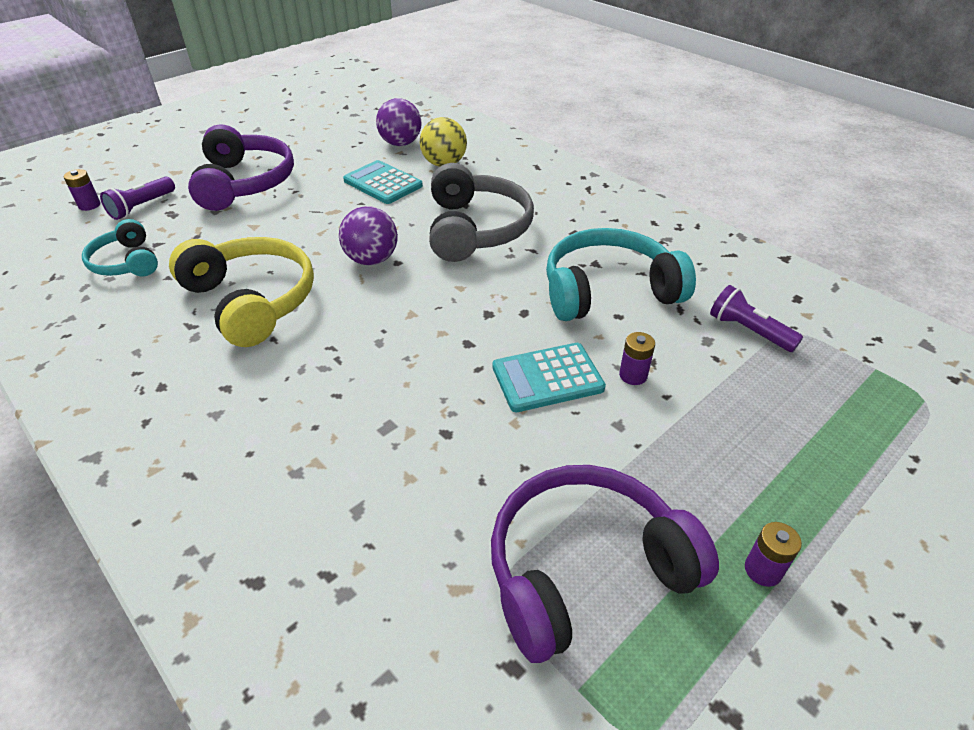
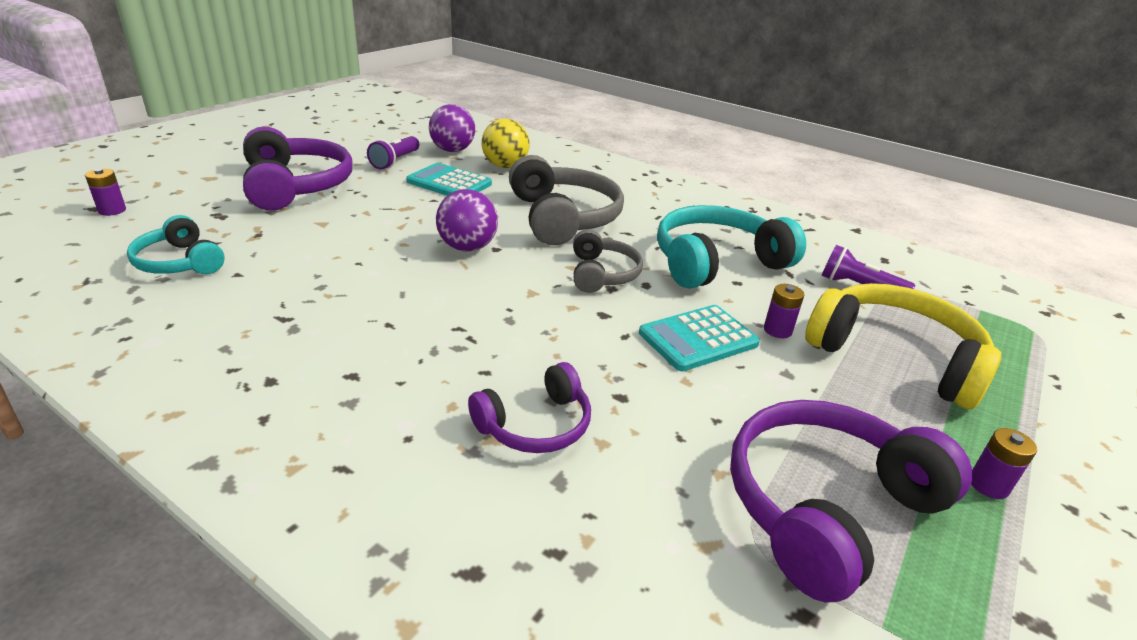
camera: 15 degrees left, 10 degrees down
purple flashlight [100,177,175,220] -> purple flashlight moved to [367,136,419,169]
yellow headphones [169,237,314,347] -> yellow headphones moved to [805,283,1001,409]
none -> purple headphones [468,362,591,453]
none -> grey headphones [573,229,643,293]

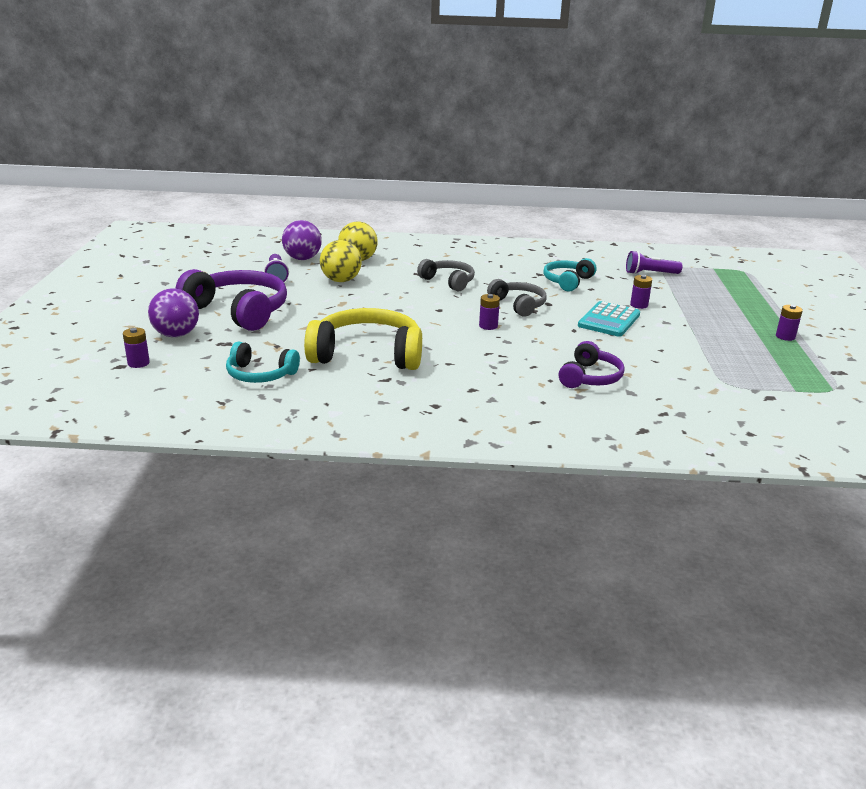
camera: 30 degrees left, 5 degrees down
turquoise calculator [406,163,492,196] -> yellow ball [320,240,362,282]
purple ball [436,189,498,251] -> purple ball moved to [148,288,199,337]
grey headphones [509,155,624,245] -> grey headphones [417,259,475,291], size x0.58
turquoise headphones [657,205,806,289] -> turquoise headphones [543,258,597,292], size x0.58
purple headphones [730,400,972,602] -> none
yellow headphones [805,283,1001,409] -> yellow headphones moved to [304,308,422,370]
none -> purple battery [479,294,500,330]

